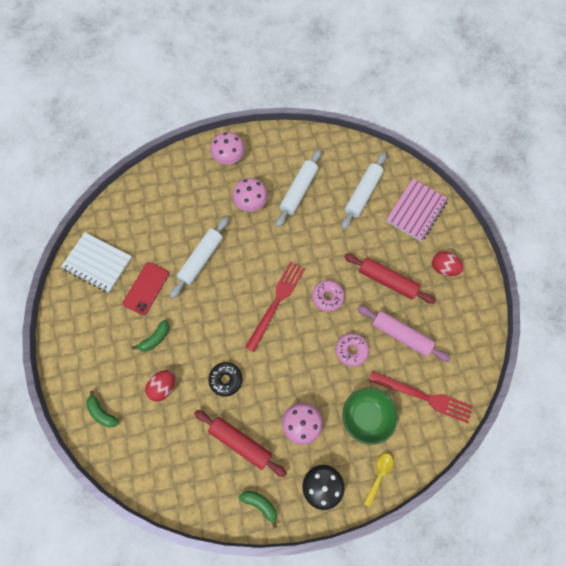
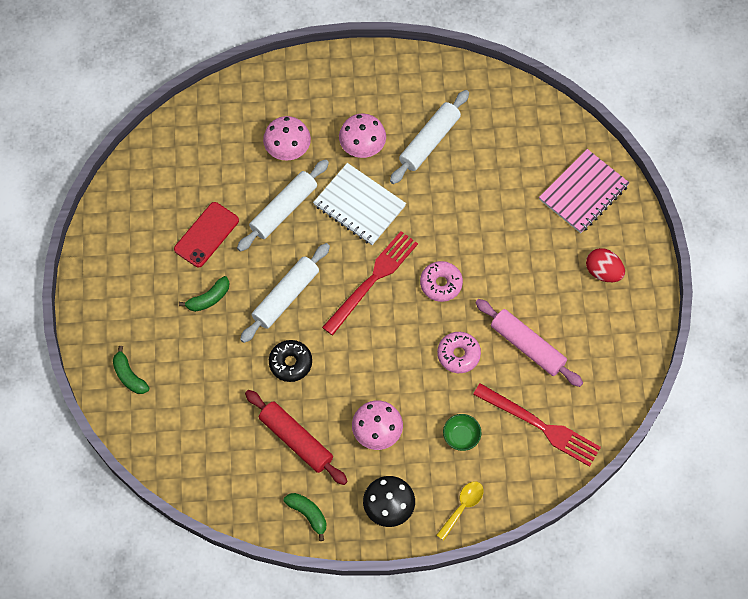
camera: 10 degrees right, 5 degrees down
white notebook [61,232,132,293] -> white notebook moved to [313,163,406,245]
red egg [145,370,175,402] -> none
pink mushroom [211,132,245,164] -> pink mushroom moved to [263,116,311,161]
white rolling pin [341,153,386,229] -> white rolling pin moved to [240,243,330,343]
green bowl [342,388,398,445] -> green bowl [443,414,482,451], size x0.56
red rolling pin [344,254,436,304] -> none

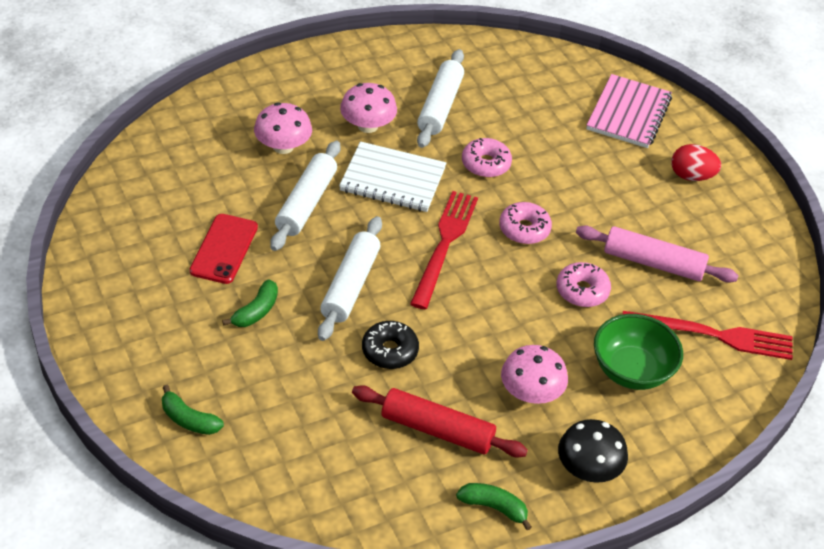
camera: 25 degrees left, 20 degrees down
yellow spoon [436,481,483,541] -> none
green bowl [443,414,482,451] -> green bowl [594,314,683,390], size x1.80
none -> pink donut [462,138,512,178]

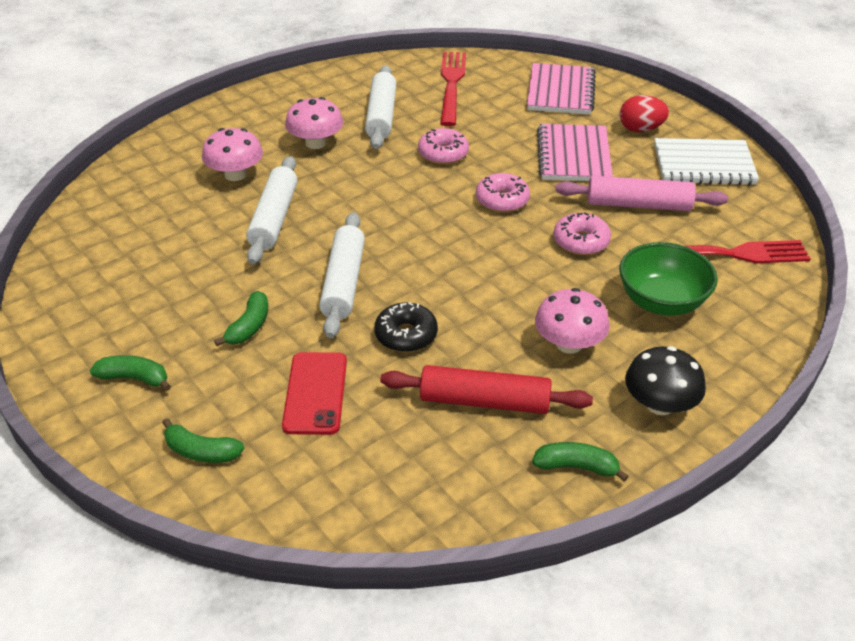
camera: 10 degrees left, 5 degrees down
red phone [189,214,258,284] -> red phone moved to [282,352,347,435]
white notebook [339,141,446,212] -> white notebook moved to [654,138,759,185]
red fork [410,191,478,309] -> red fork moved to [440,52,466,126]
none -> green banana [90,355,171,391]
none -> pink notebook [537,124,613,181]

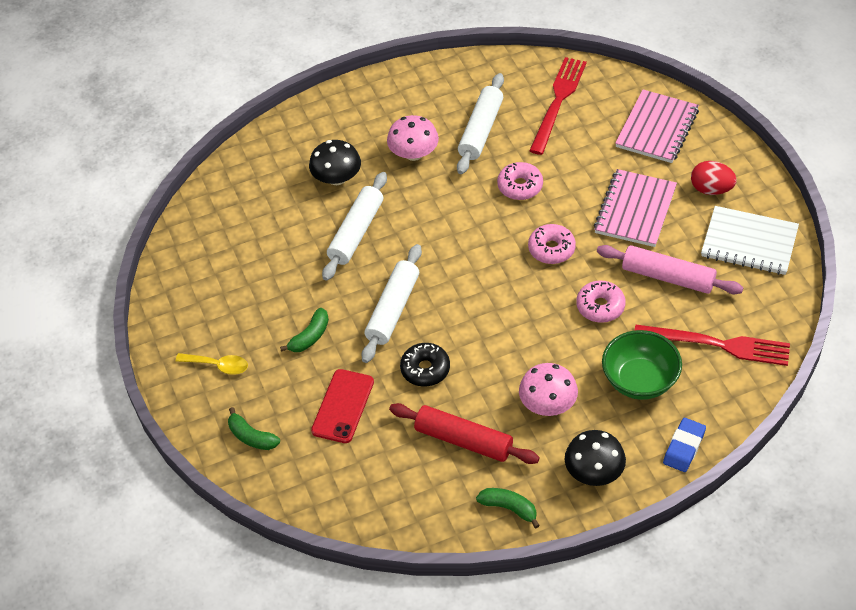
camera: 20 degrees right, 10 degrees up
green banana [90,355,171,391] -> yellow spoon [175,353,248,375]
pink mushroom [202,128,263,181] -> black mushroom [309,140,361,185]
none -> blue eraser [663,418,706,472]

